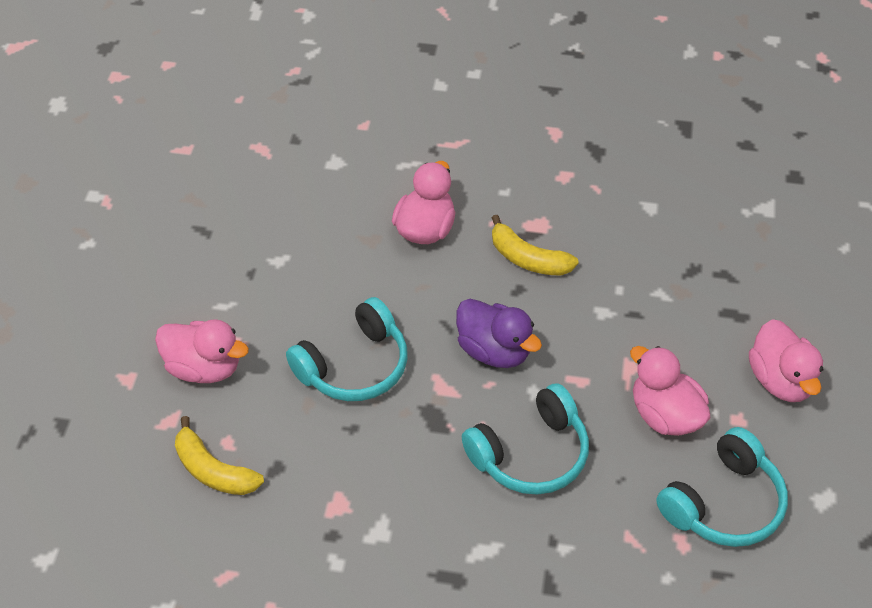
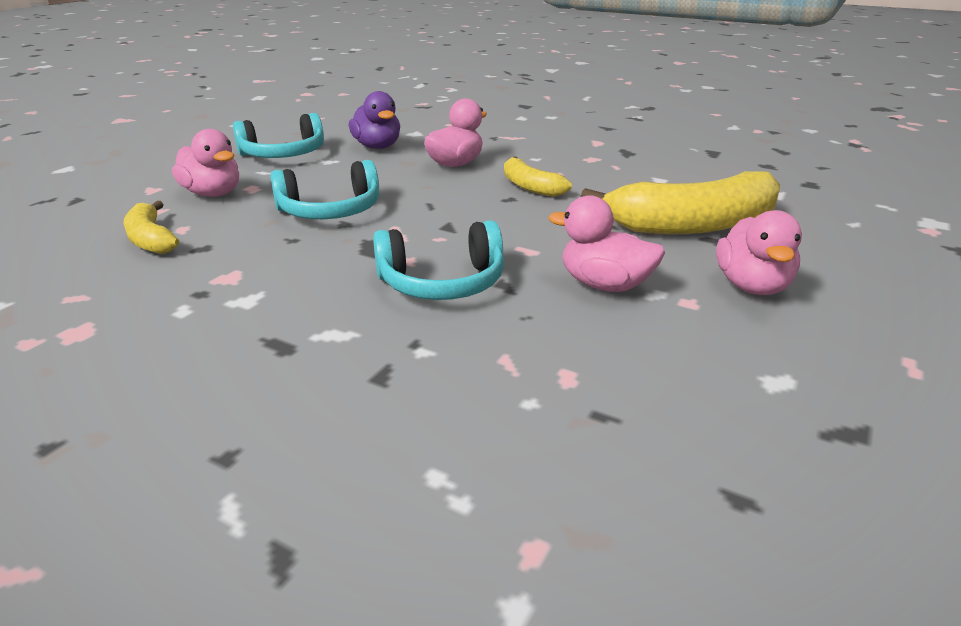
camera: 20 degrees right, 20 degrees down
purple duck [456,299,542,368] -> purple duck moved to [349,91,400,149]
pink duck [630,346,710,436] -> pink duck turned 45 degrees counterclockwise [548,195,665,292]
turquoise headphones [656,427,788,547] -> turquoise headphones moved to [233,113,324,158]
none -> yellow banana [581,171,780,234]

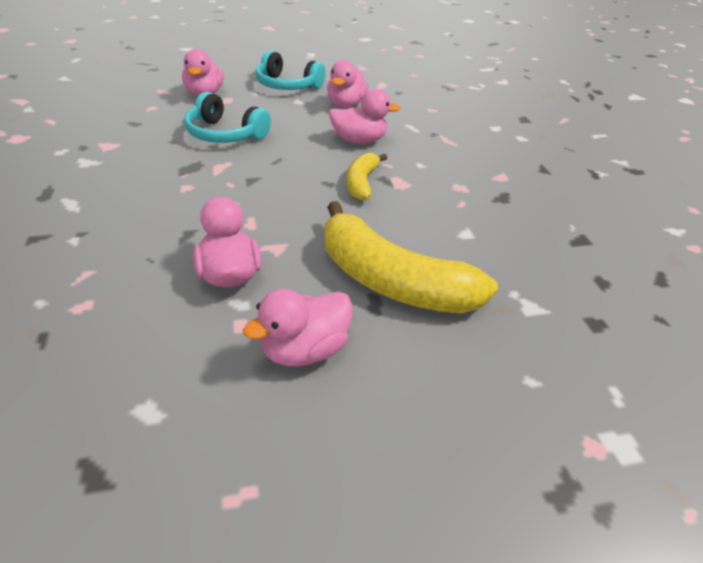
camera: 45 degrees right, 10 degrees up
yellow banana [123,201,179,254] -> none
purple duck [349,91,400,149] -> pink duck [327,60,369,108]
turquoise headphones [373,220,504,300] -> none

